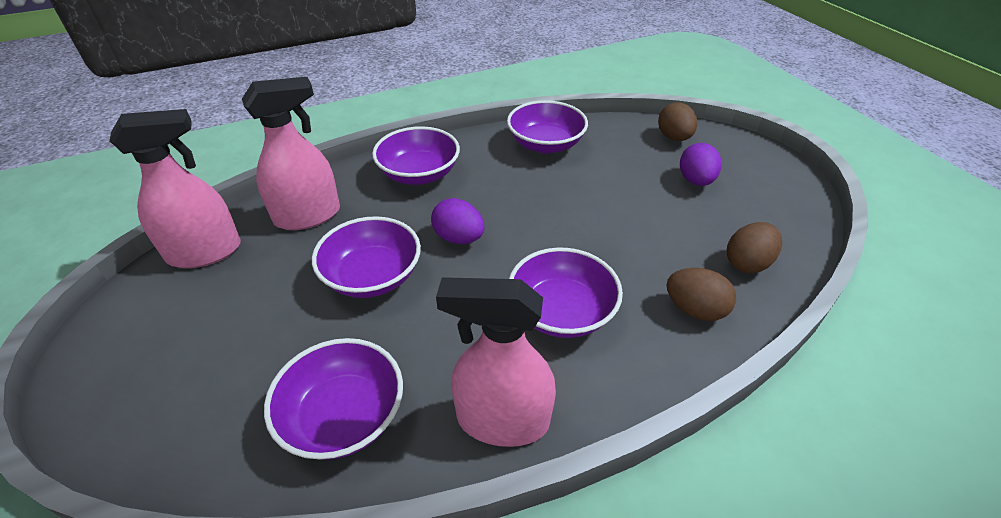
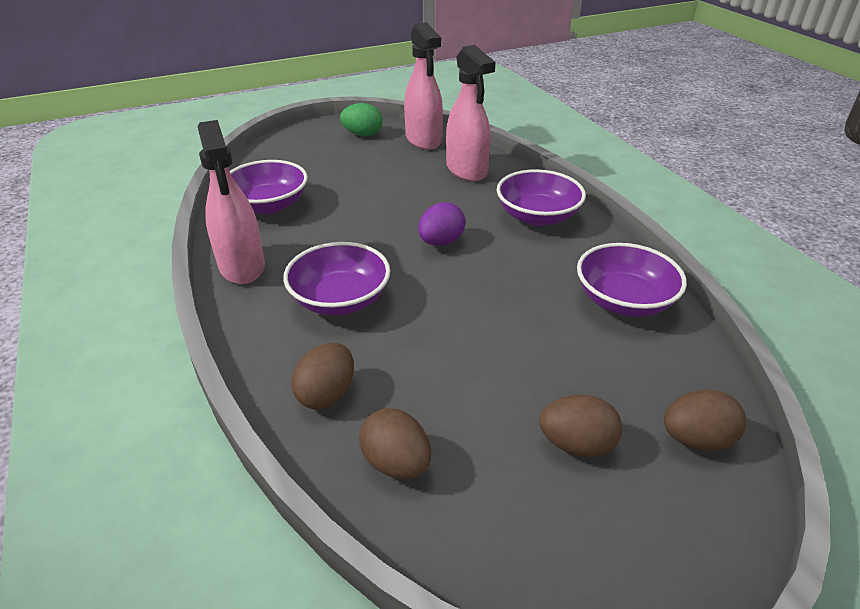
camera: 90 degrees right, 5 degrees down
purple bowl [312,216,421,298] -> none
pink spray bottle [436,278,556,447] -> pink spray bottle turned 150 degrees clockwise [197,120,265,284]
purple egg [680,143,722,186] -> brown egg [539,395,622,457]
none -> green egg [340,103,382,136]

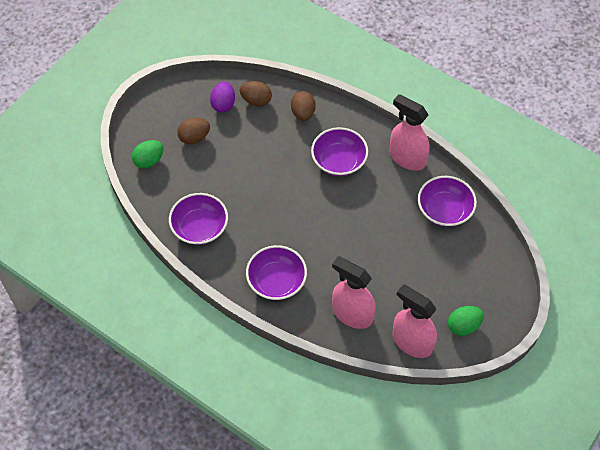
camera: 150 degrees right, 20 degrees up
purple egg [418,202,465,246] -> purple egg moved to [210,81,235,113]
brown egg [664,390,747,451] -> green egg [132,140,164,169]

